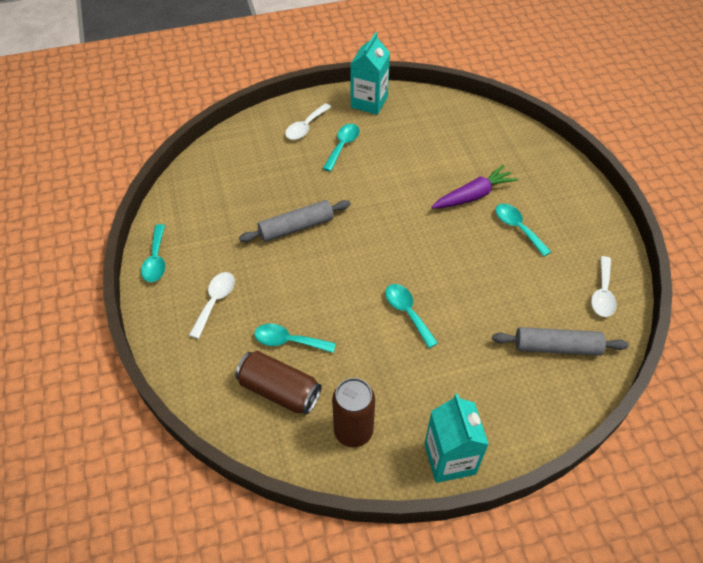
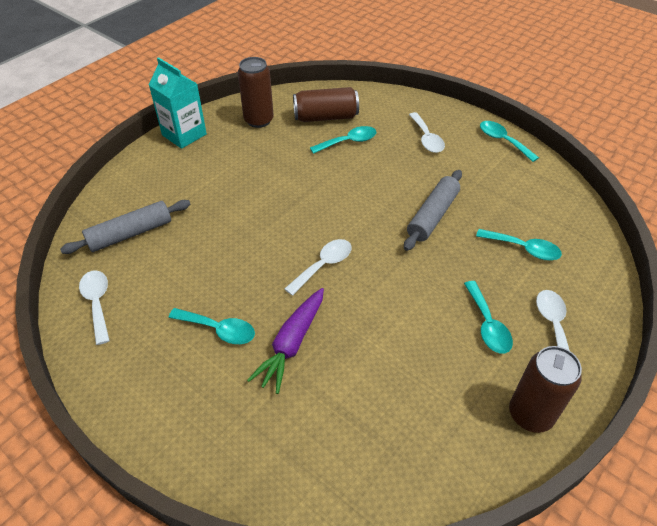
camera: 145 degrees right, 5 degrees down
turquoise carton [351,32,390,115] -> brown can [509,346,582,433]
turquoise spoon [385,284,438,348] -> turquoise spoon moved to [476,229,562,260]
none -> white spoon [284,239,352,296]

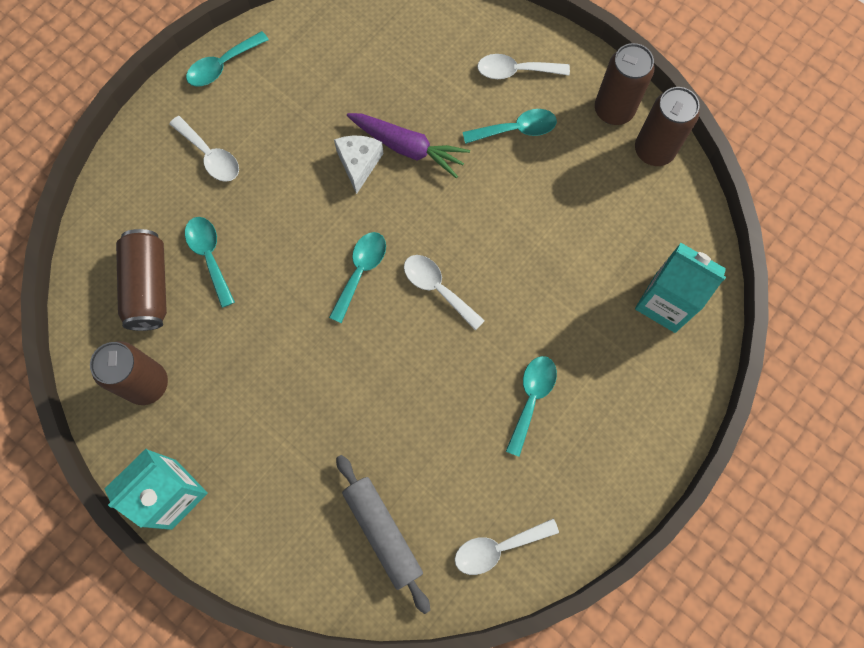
camera: 90 degrees left, 25 degrees up
purple carrot [247,288,324,394] -> purple carrot moved to [347,113,470,178]
grey rolling pin [404,170,462,251] -> white cheese [334,135,384,194]
white spoon [409,112,445,153] -> white spoon turned 60 degrees clockwise [169,116,239,182]
turquoise spoon [476,229,562,260] -> turquoise spoon moved to [329,232,386,323]
none -> brown can [635,87,700,166]
none -> turquoise carton [635,243,726,333]

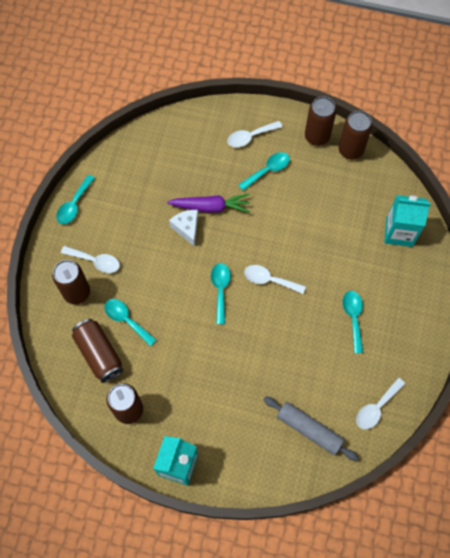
camera: 25 degrees left, 5 degrees down
none -> brown can [52,260,90,304]

